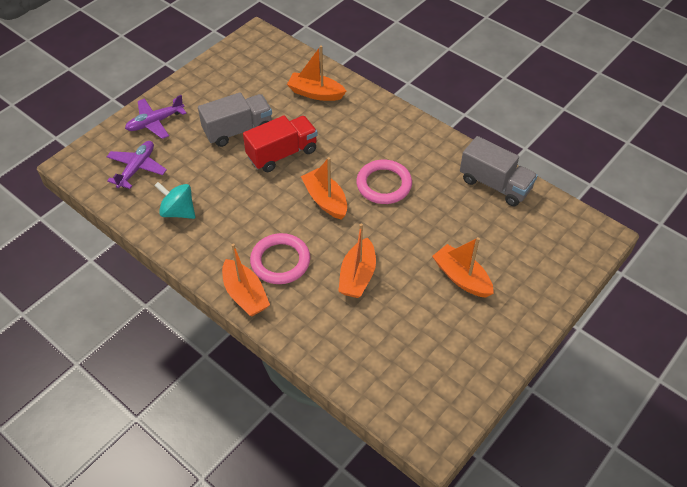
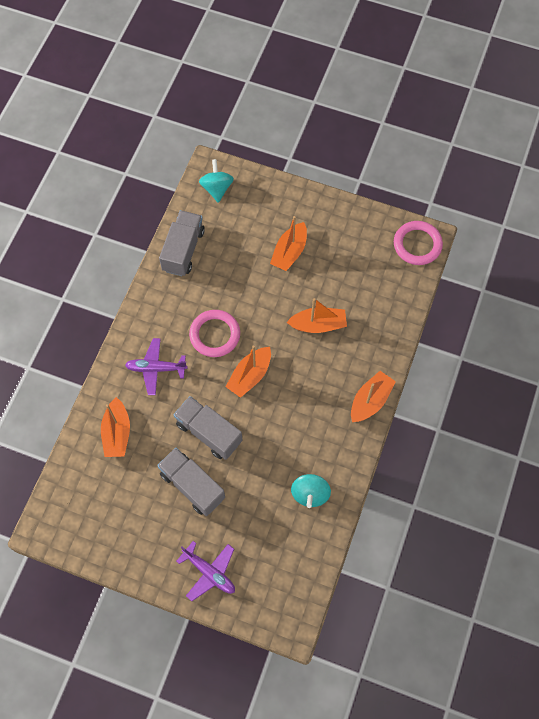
camera: 110 degrees left, 15 degrees up
purple plane [106,141,167,189] -> purple plane moved to [125,338,187,395]
red truck [243,115,318,172] -> grey truck [173,396,242,460]
pink ring [250,233,310,284] -> pink ring moved to [394,221,443,265]
none -> turquoise spinning top [199,159,234,203]

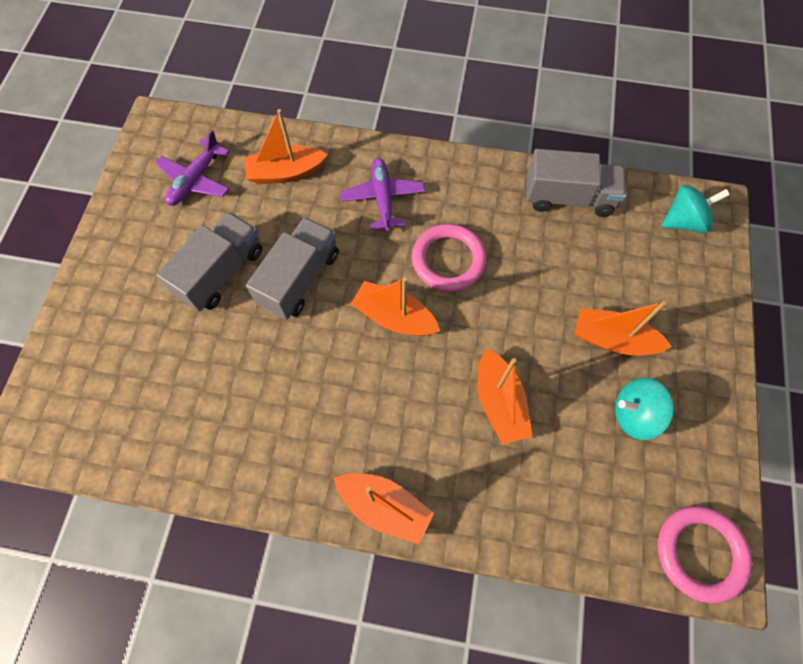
camera: 80 degrees right, 0 degrees up
purple plane [176,541,235,601] -> purple plane moved to [156,130,230,206]
turquoise spinning top [291,474,331,508] -> turquoise spinning top moved to [615,378,674,440]

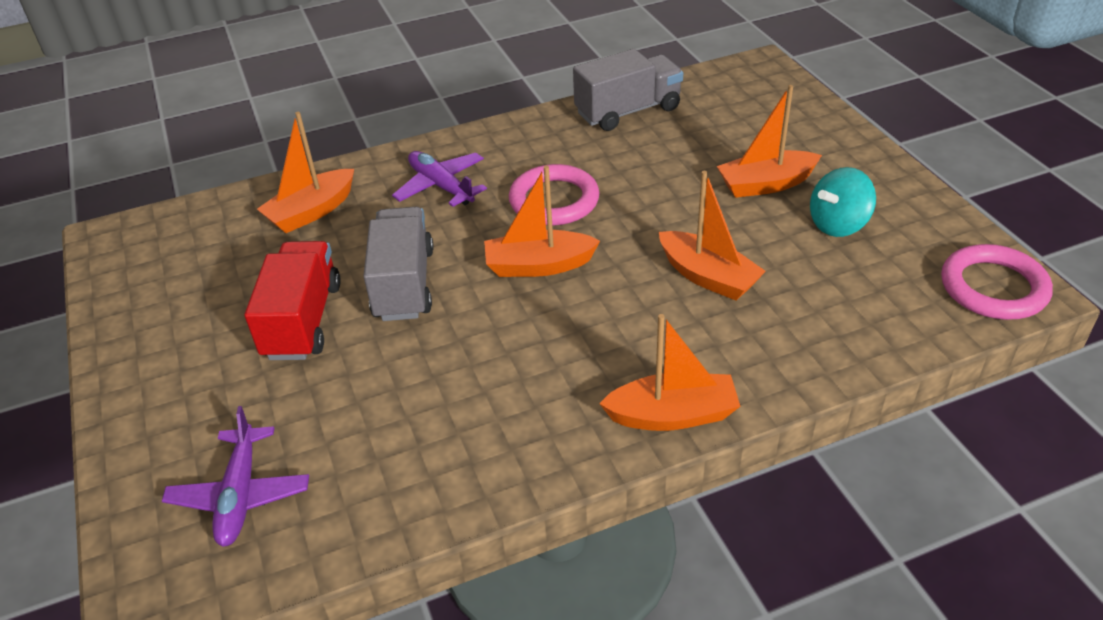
camera: 30 degrees left, 25 degrees down
purple plane [156,130,230,206] -> purple plane moved to [162,406,309,547]
grey truck [156,211,262,312] -> red truck [245,241,341,360]
turquoise spinning top [661,185,730,233] -> none

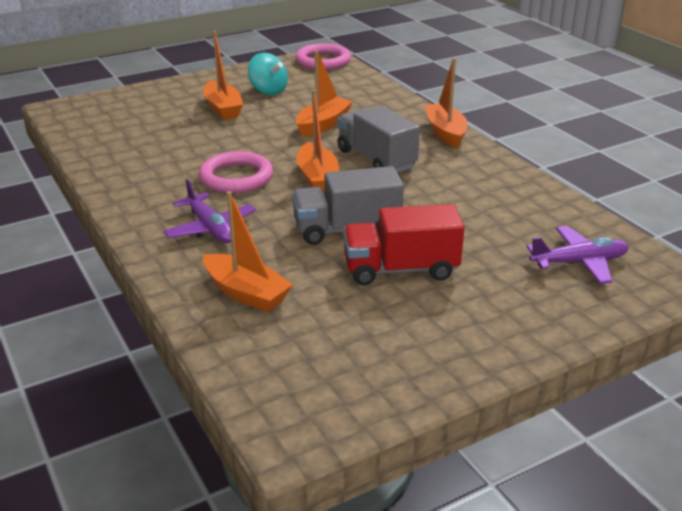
camera: 100 degrees left, 10 degrees down
purple plane [392,151,487,207] -> purple plane turned 75 degrees counterclockwise [163,179,256,243]
grey truck [573,49,683,131] -> grey truck moved to [337,106,420,173]

